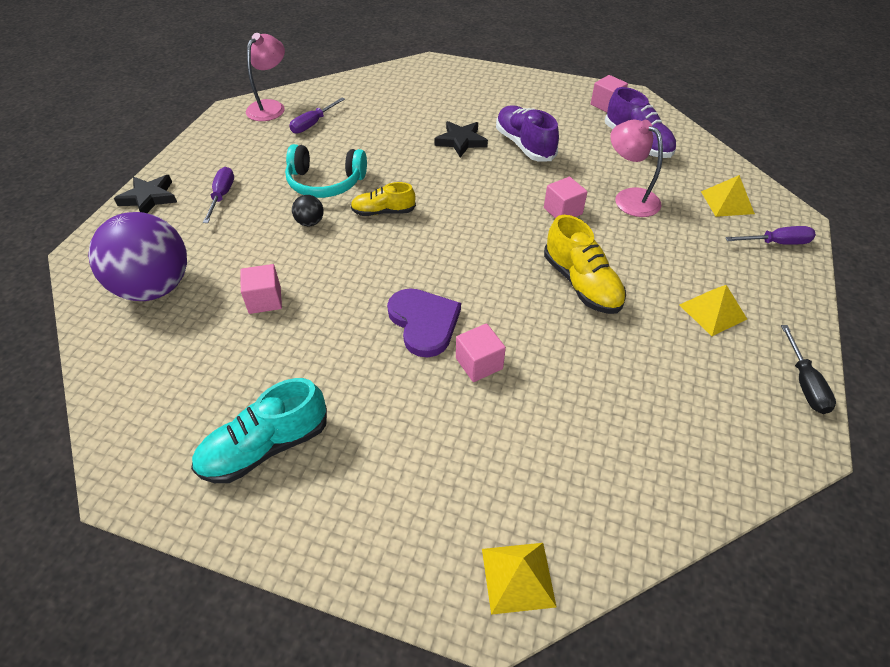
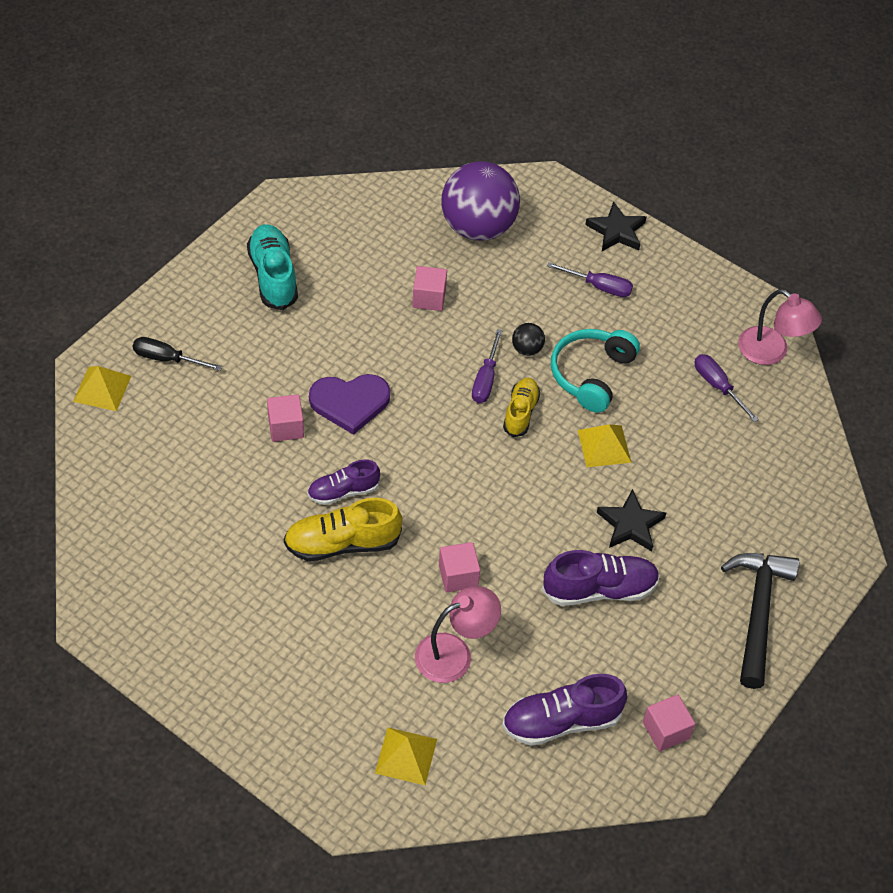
camera: 105 degrees right, 5 degrees up
yellow pyramid [679,285,747,336] -> yellow pyramid moved to [578,424,632,467]
purple screwdriver [725,226,816,245] -> purple screwdriver moved to [472,329,503,403]
black screwdriver [781,325,836,414] -> black screwdriver moved to [133,337,222,371]
none -> purple shoe [307,459,380,505]
none -> black hammer [721,553,799,689]

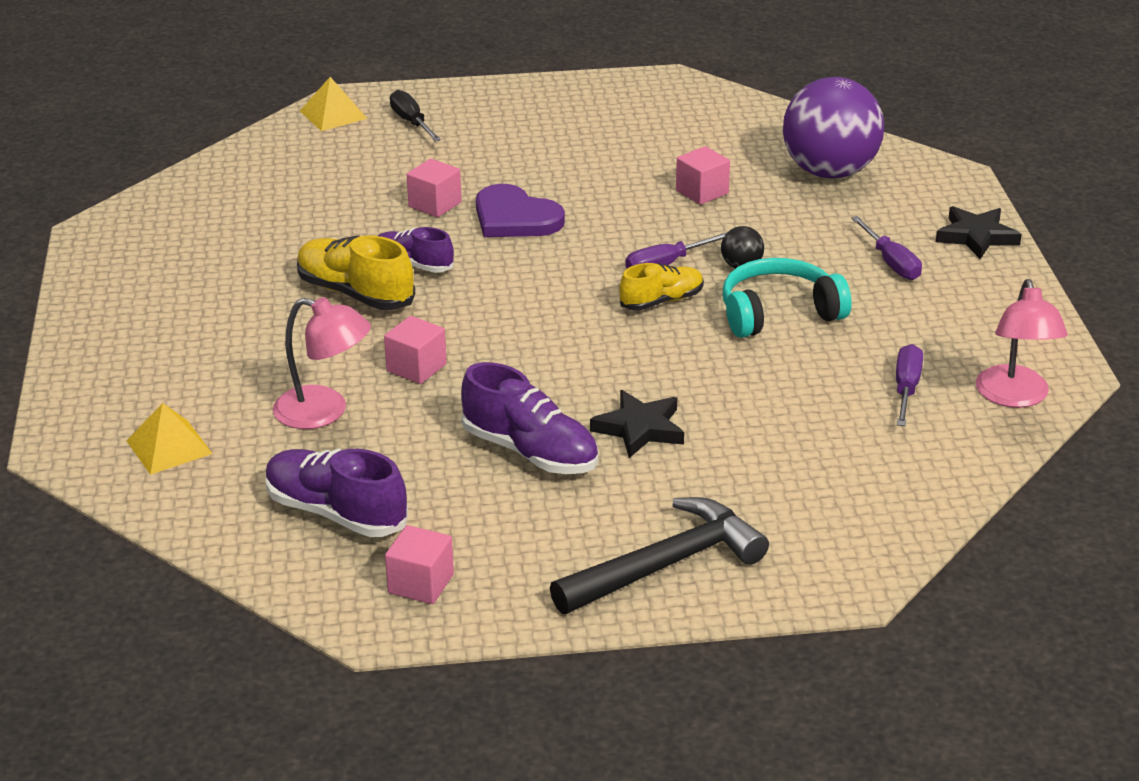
camera: 50 degrees right, 20 degrees down
turquoise shoe [247,224,298,310] -> none
yellow pyramid [578,424,632,467] -> none

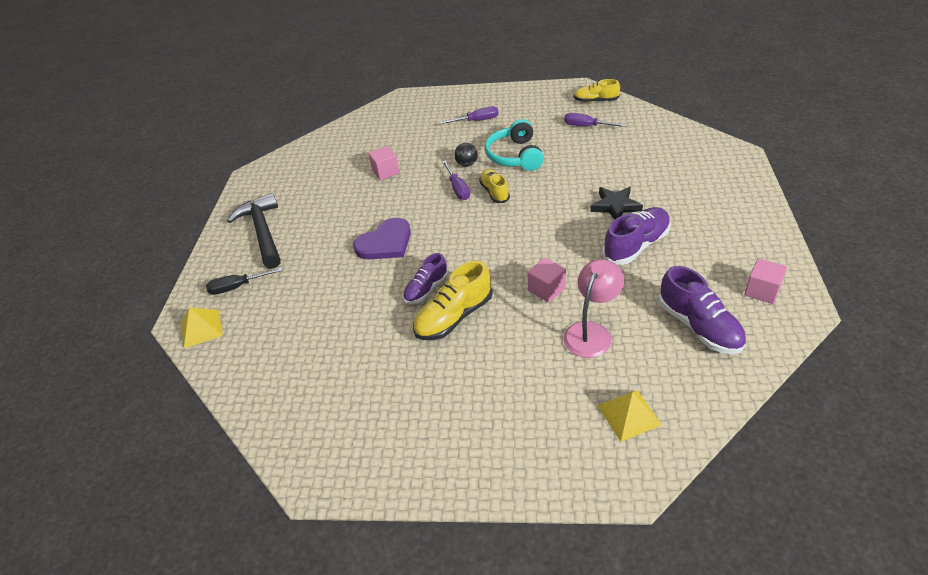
camera: 75 degrees left, 10 degrees up
purple shoe [266,448,408,537] -> purple shoe turned 75 degrees counterclockwise [658,266,746,354]
pink cube [406,159,462,217] -> none
black hammer [550,497,769,614] -> black hammer moved to [227,193,281,269]
purple ball [783,77,884,178] -> none
black star [936,206,1022,259] -> none
pink lamp [976,279,1068,408] -> yellow shoe [574,79,620,102]

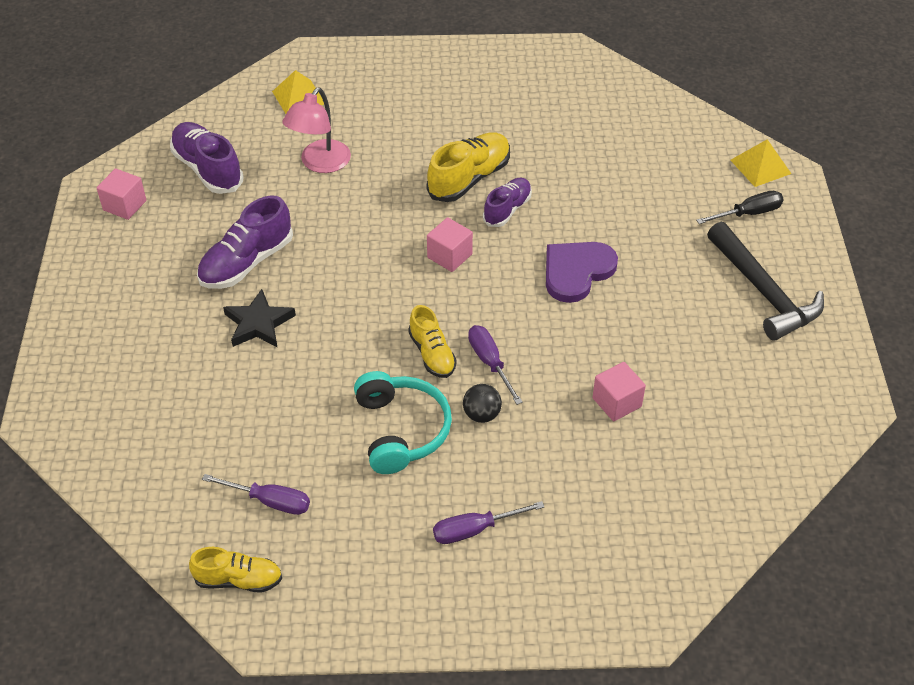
camera: 170 degrees right, 5 degrees up
pink cube [527,258,566,303] -> pink cube moved to [427,217,473,272]

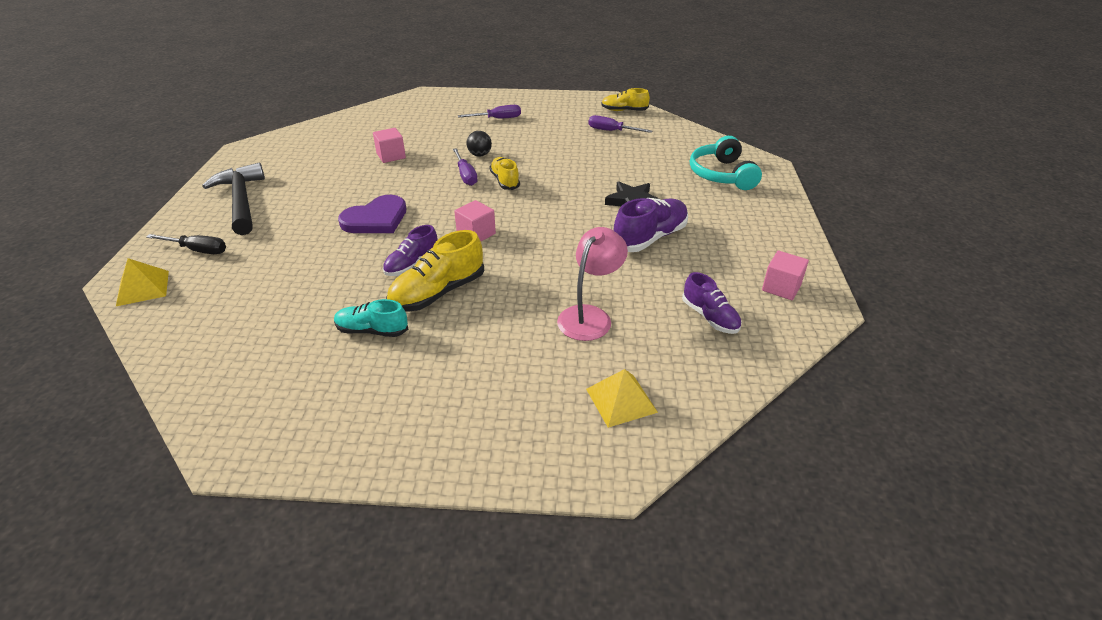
camera: 175 degrees left, 10 degrees down
purple shoe [170,122,244,194] -> purple shoe [682,272,742,334], size x0.65
turquoise headphones [354,371,452,474] -> turquoise headphones moved to [690,136,762,190]
black screwdriver [696,191,784,224] -> black screwdriver turned 150 degrees counterclockwise [146,234,226,254]
none -> turquoise shoe [334,299,408,337]

